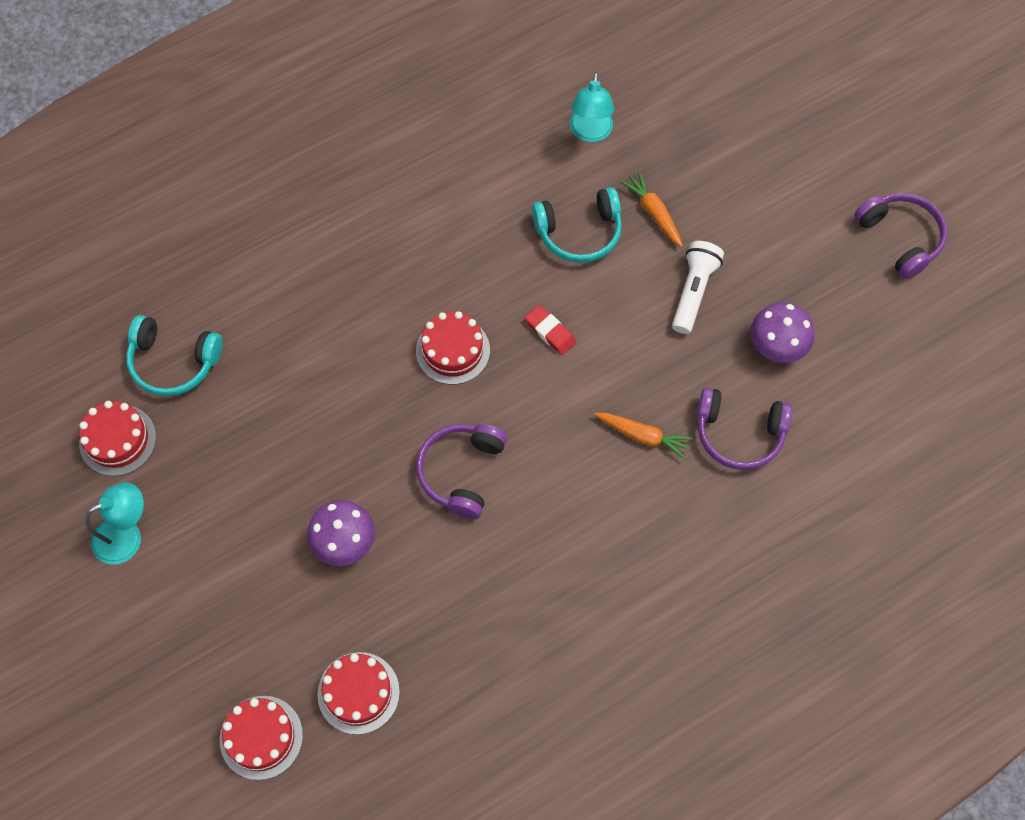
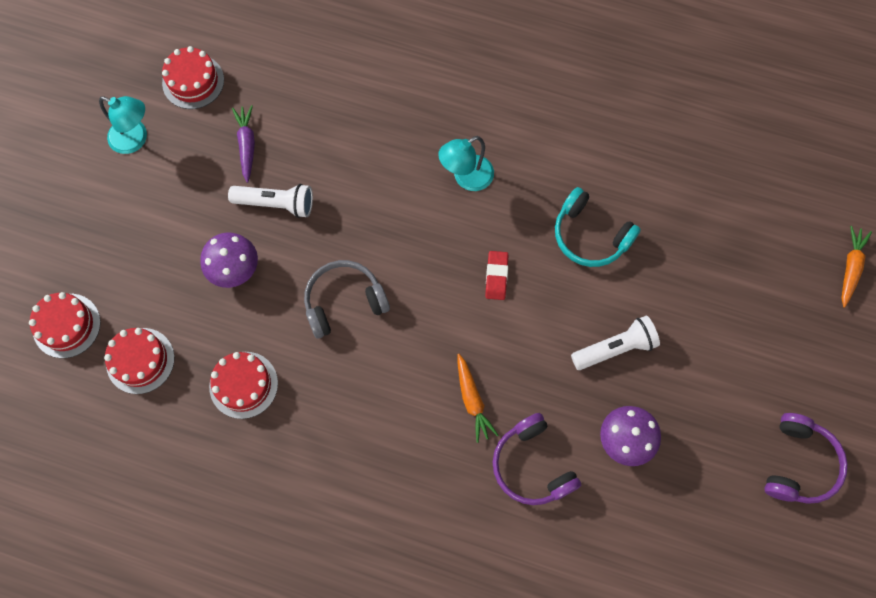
camera: 50 degrees right, 5 degrees up
turquoise headphones [126,315,223,396] -> none
red cake [416,311,490,385] -> red cake moved to [209,352,278,419]
purple headphones [416,424,507,519] -> grey headphones [304,260,390,338]
turquoise lamp [570,72,614,142] -> turquoise lamp moved to [438,136,494,191]
orange carrot [620,171,683,247] -> orange carrot moved to [841,226,872,308]
none -> white flashlight [228,184,313,218]
none -> purple carrot [232,105,255,183]

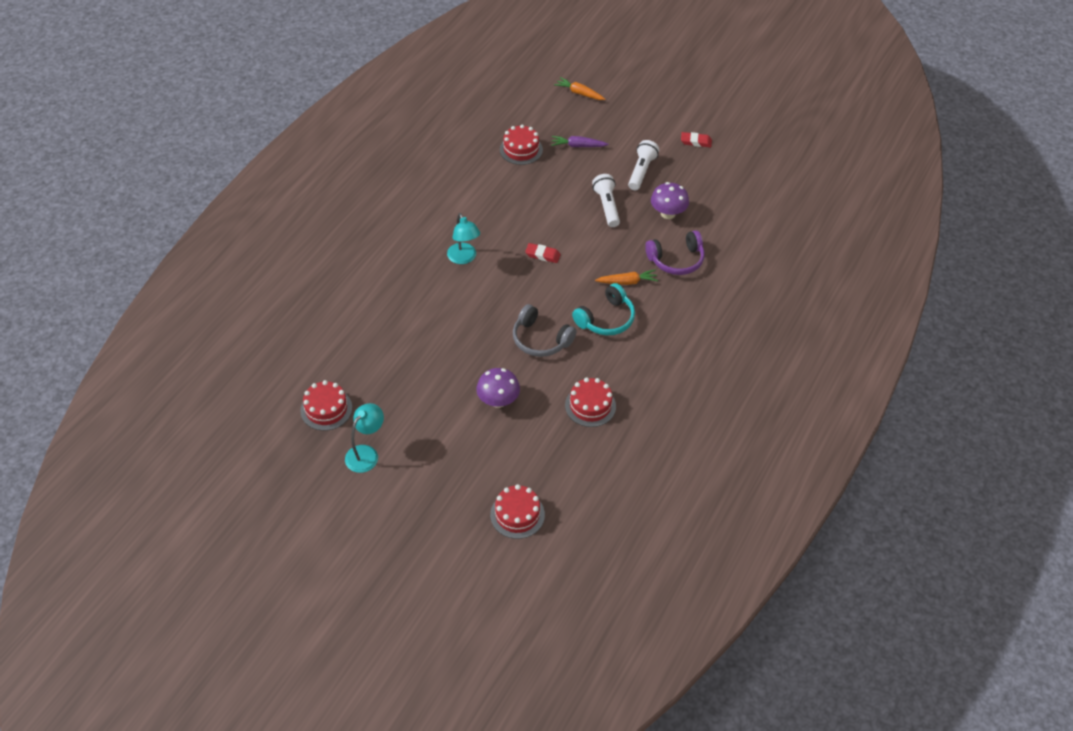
camera: 80 degrees left, 20 degrees down
red cake [104,328,175,394] -> red cake moved to [500,124,543,165]
white flashlight [228,184,313,218] -> white flashlight moved to [628,140,659,190]
purple carrot [232,105,255,183] -> purple carrot moved to [551,136,609,147]
grey headphones [304,260,390,338] -> grey headphones turned 45 degrees counterclockwise [513,304,577,357]
turquoise headphones [555,187,641,267] -> turquoise headphones moved to [572,283,635,336]
purple headphones [764,413,848,504] -> red eraser [681,132,712,147]

